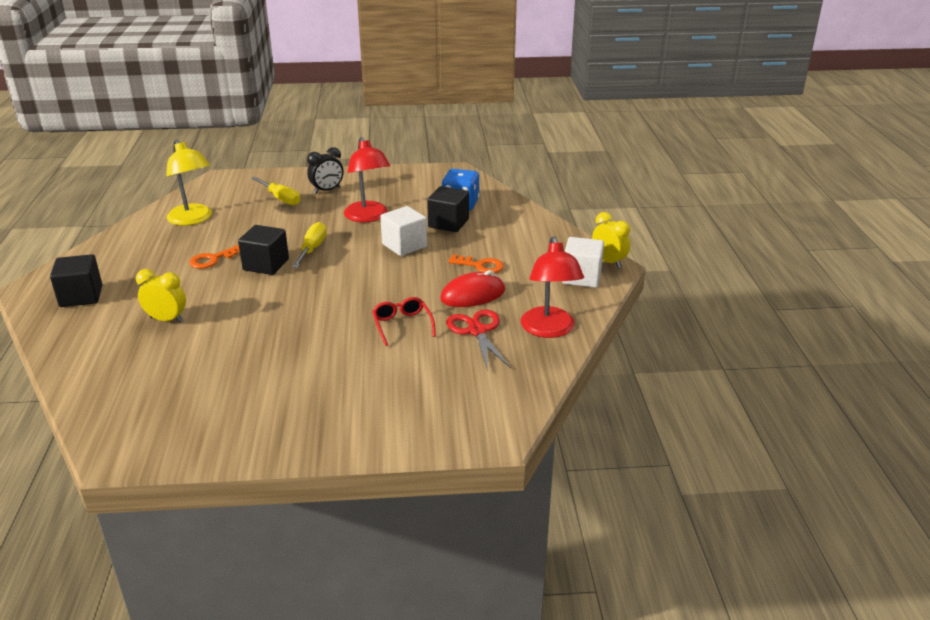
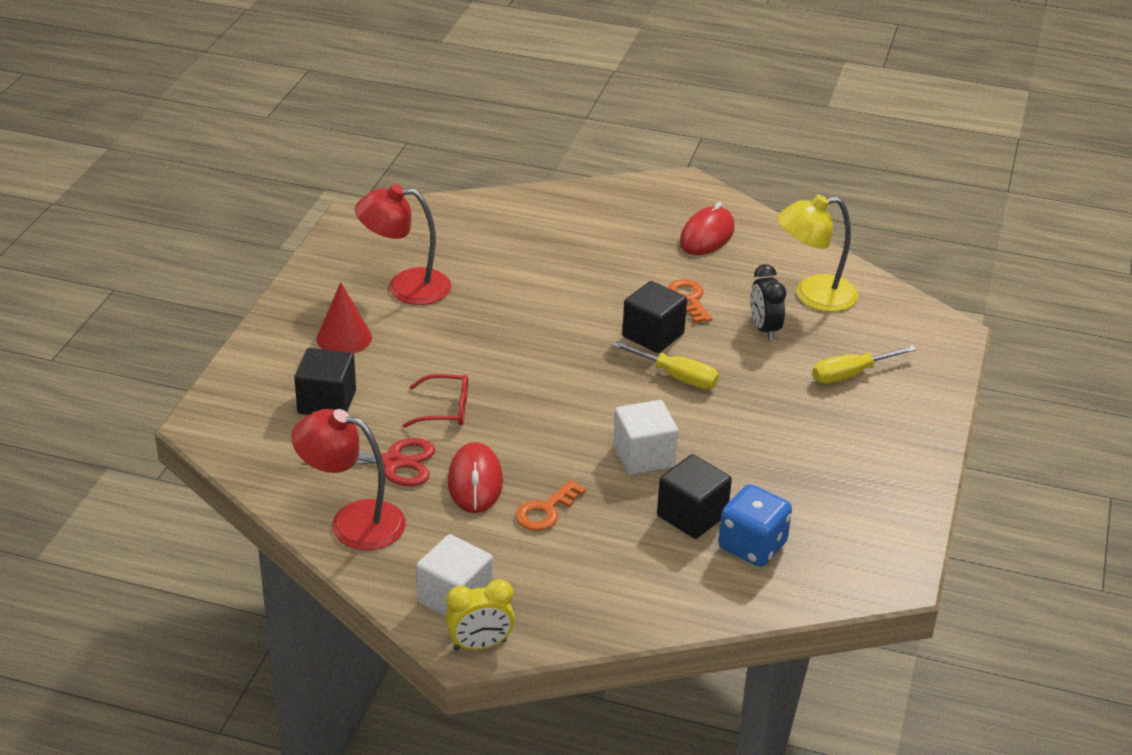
camera: 110 degrees right, 5 degrees up
black cube [50,254,102,307] -> black cube moved to [294,348,356,415]
yellow clock [136,269,186,323] -> none
black clock [307,147,344,194] -> black clock moved to [750,264,786,341]
red lamp [344,137,390,222] -> red lamp moved to [355,184,451,305]
none -> red cone [317,282,372,354]
none -> red mouse [680,202,735,255]

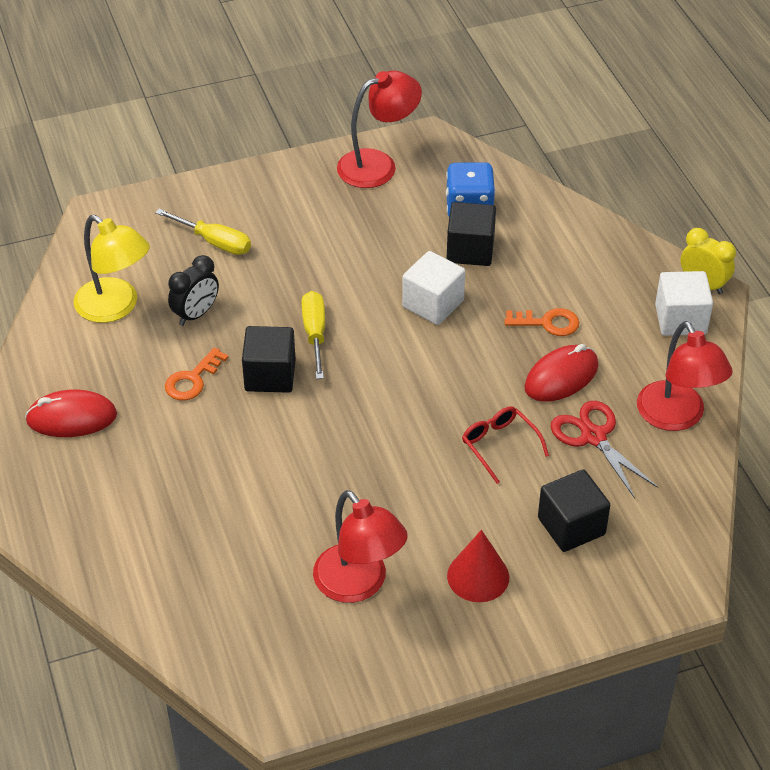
camera: 125 degrees left, 10 degrees up
none -> red lamp [337,70,422,188]

